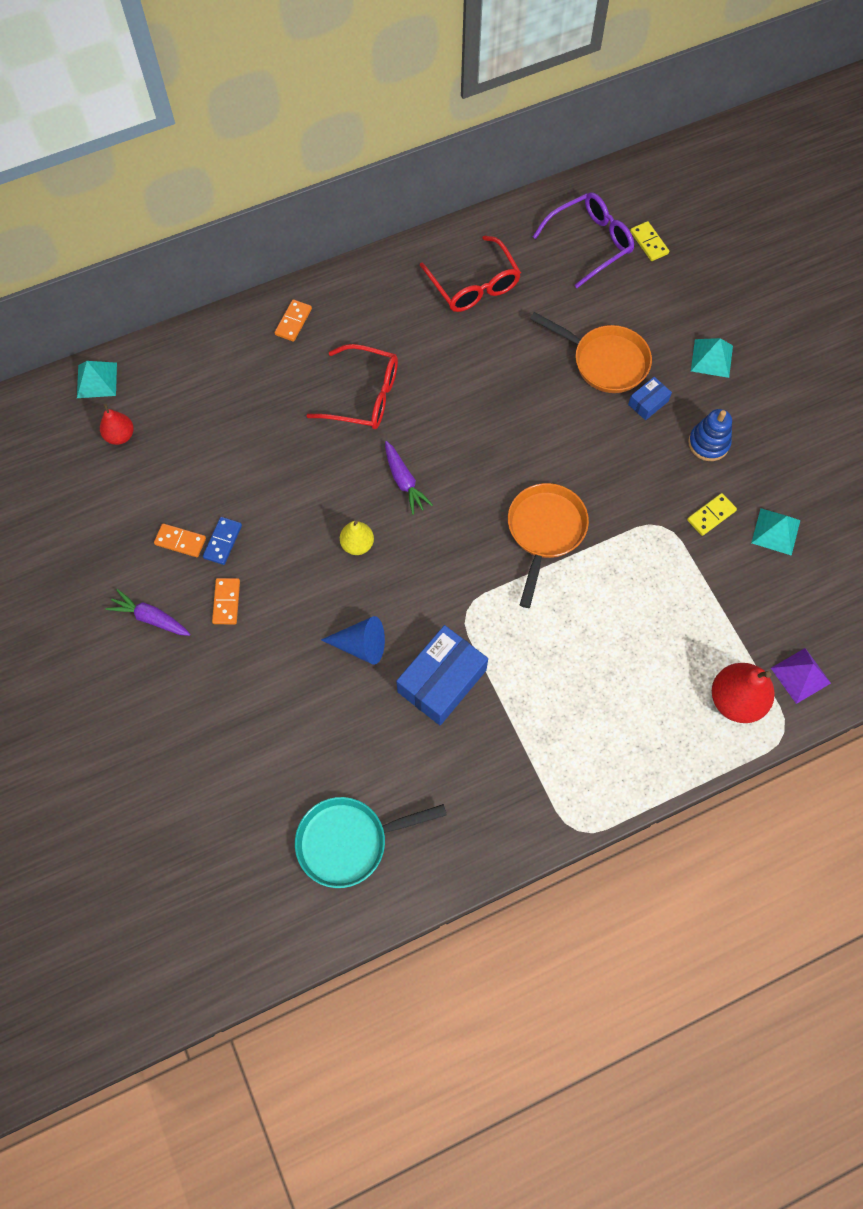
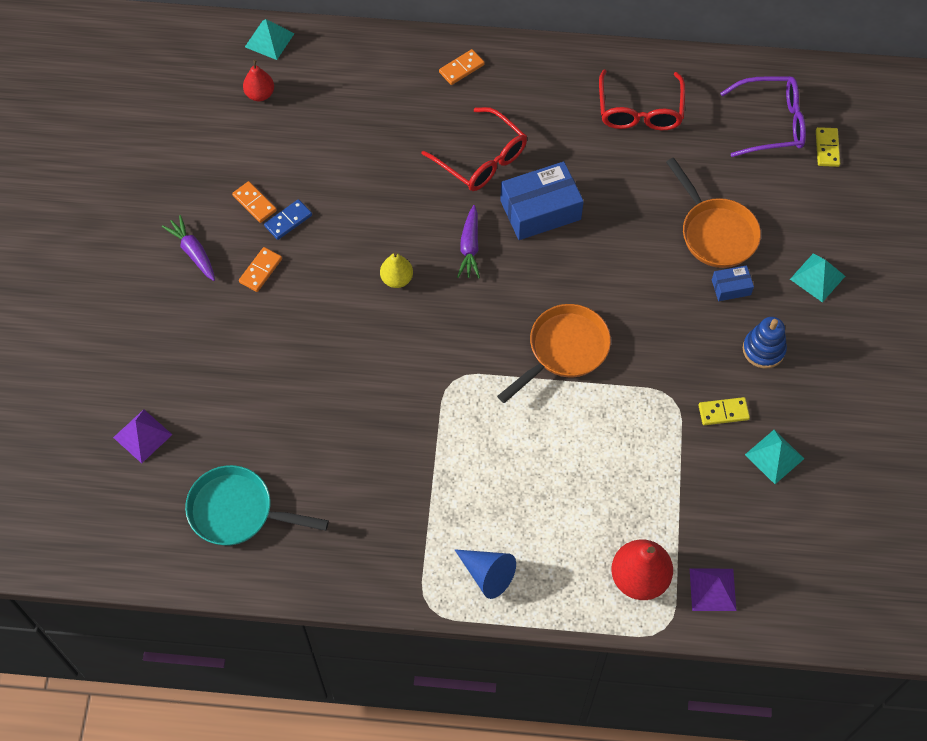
camera: 30 degrees right, 5 degrees down
blue cone [321,616,385,665] -> blue cone moved to [454,549,516,599]
blue box [396,625,488,725] -> blue box moved to [500,161,584,240]
none -> purple pyramid [113,410,172,463]

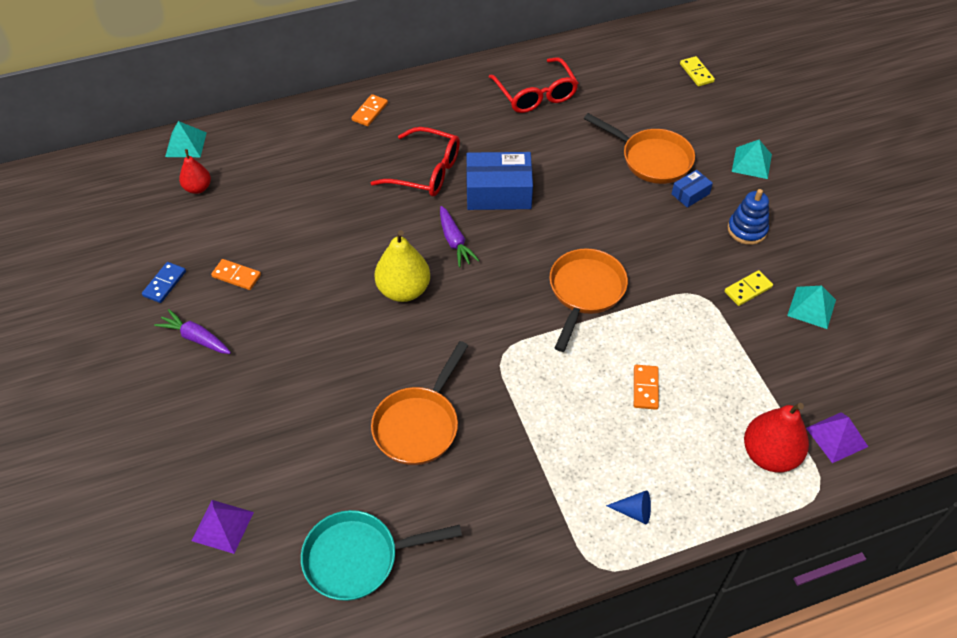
camera: 25 degrees left, 10 degrees down
orange domino [239,247,282,292] -> orange domino moved to [634,365,659,410]
blue domino [264,199,312,240] -> blue domino moved to [142,262,186,303]
yellow pear [380,252,413,288] -> yellow pear [375,230,430,302], size x1.67
blue cone [454,549,516,599] -> blue cone [606,490,651,524], size x0.64
blue box [500,161,584,240] -> blue box turned 45 degrees clockwise [466,152,533,210]
purple glasses [720,76,806,157] -> none
none -> orange pan [371,341,468,465]

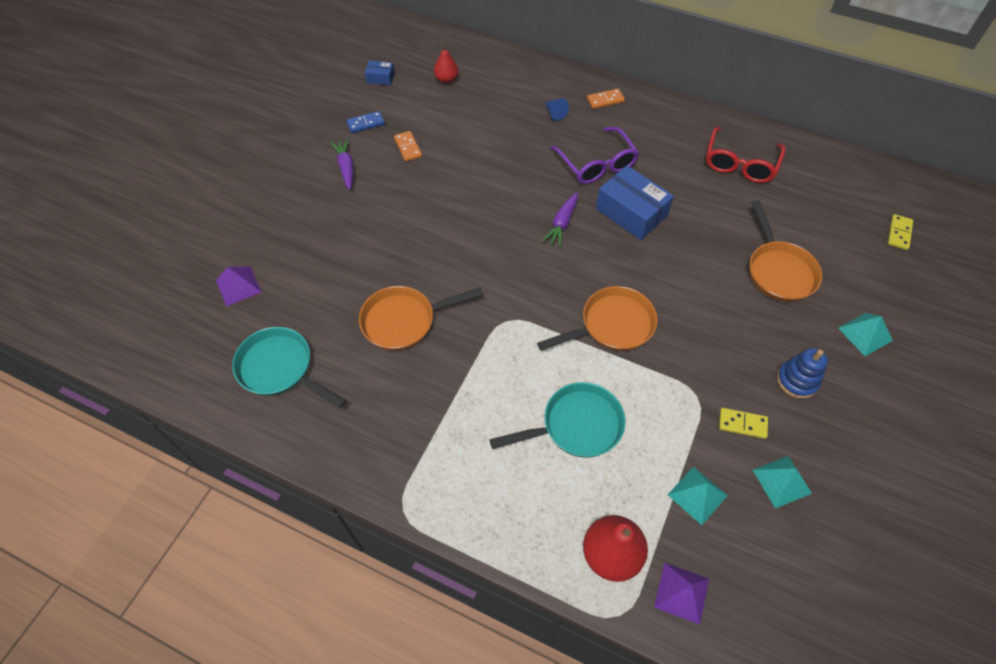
camera: 45 degrees right, 5 degrees up
turquoise pyramid [165,121,207,157] -> turquoise pyramid moved to [668,466,728,525]
red glasses [371,127,460,196] -> purple glasses [551,127,639,184]
yellow pear [375,230,430,302] -> none
blue cone [606,490,651,524] -> blue cone moved to [545,98,569,121]
orange domino [634,365,659,410] -> turquoise pan [489,382,626,458]
blue box [672,170,713,208] -> blue box moved to [365,60,395,85]

